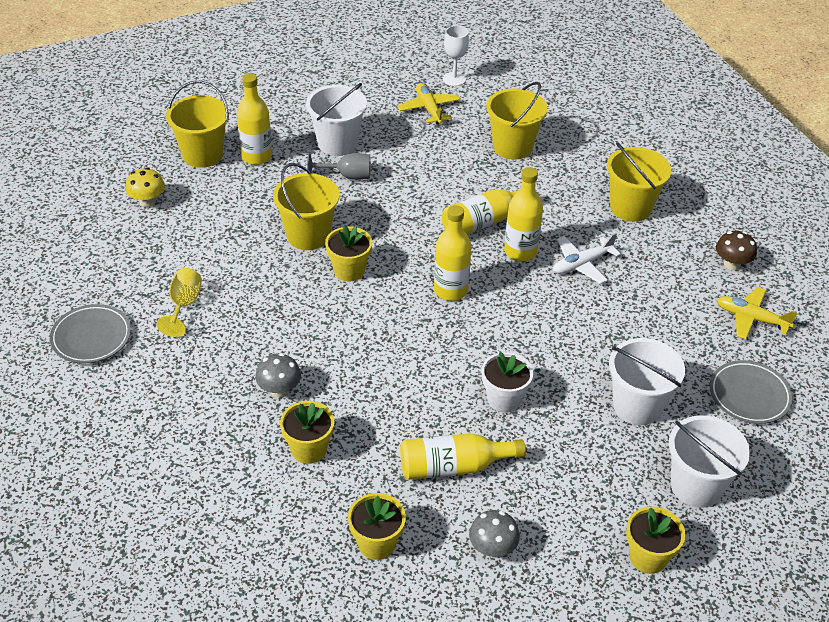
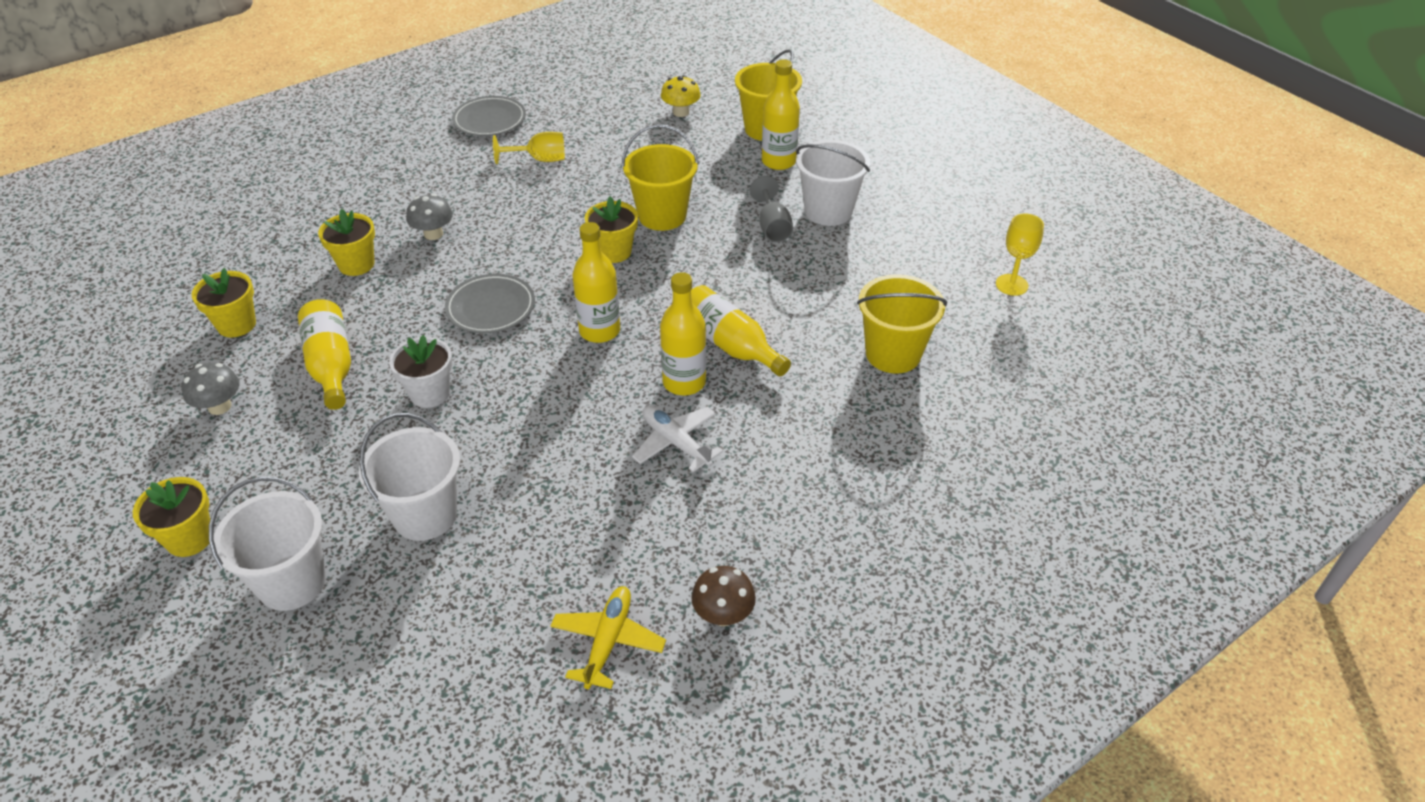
camera: 80 degrees right, 0 degrees up
yellow plane [397,83,460,124] -> none
white goblet [443,26,469,86] -> yellow goblet [996,213,1044,296]
yellow bucket [607,142,671,222] -> none
grey plate [710,360,793,424] -> grey plate moved to [445,274,535,334]

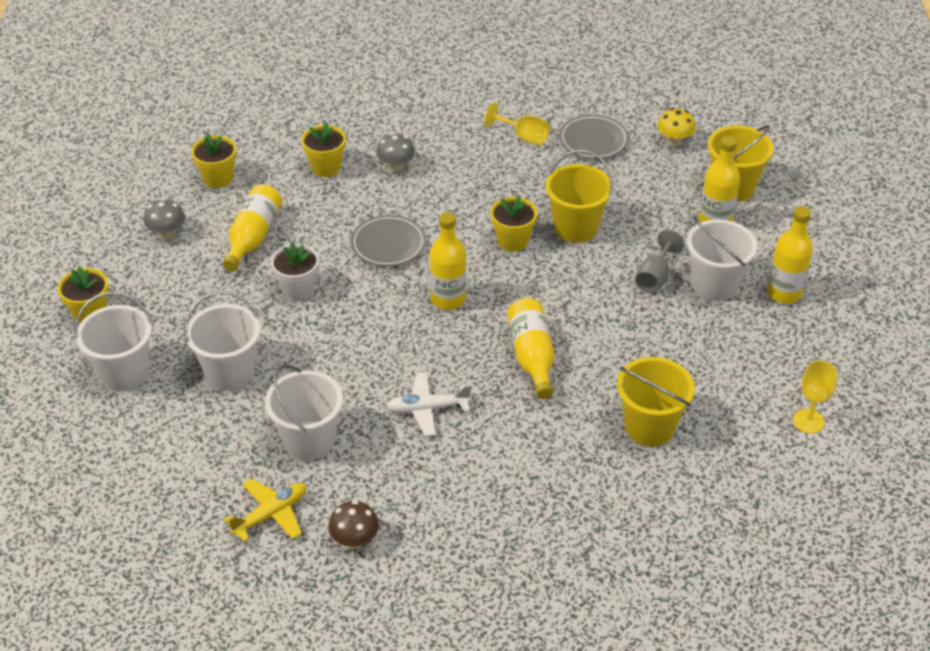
camera: 35 degrees right, 0 degrees up
grey plate [452,96,526,136] -> grey plate moved to [559,115,629,159]
white plane [632,406,723,472] -> white plane turned 90 degrees counterclockwise [386,372,471,436]
yellow bottle [660,272,706,395] -> yellow bottle moved to [767,206,813,304]
none -> white bucket [265,365,343,461]

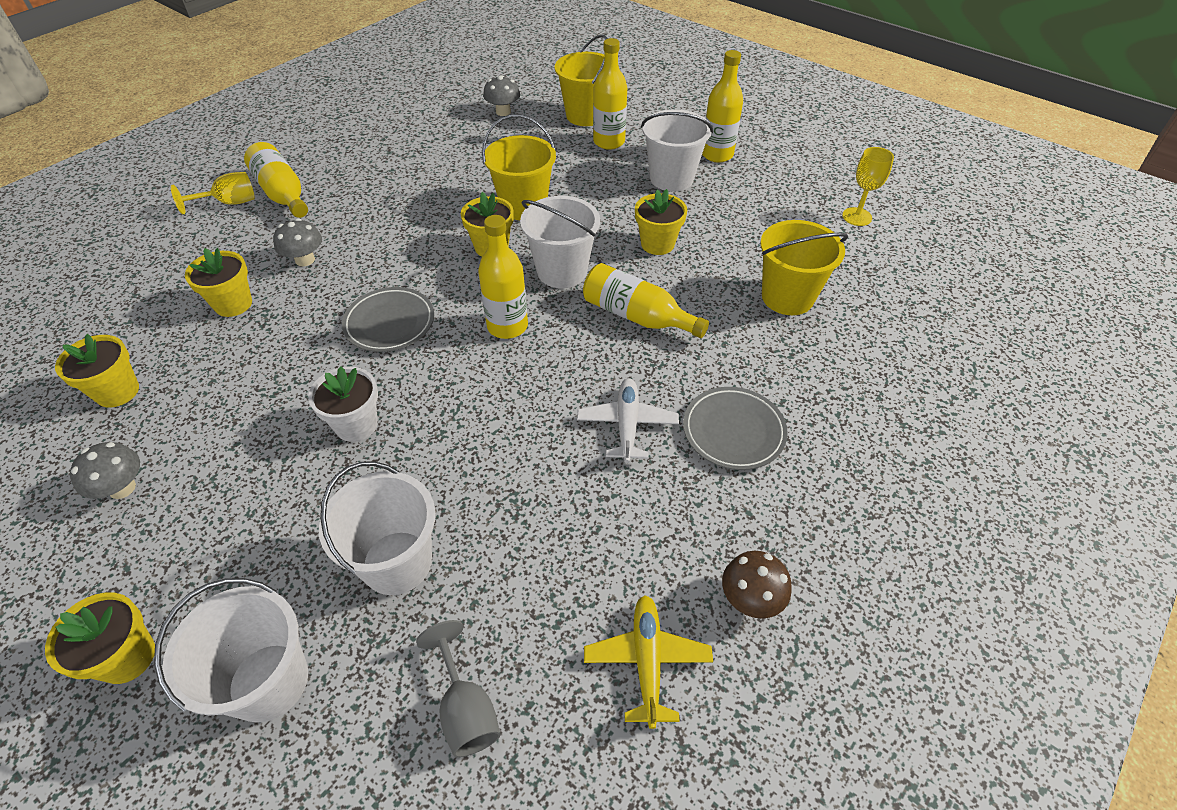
camera: 50 degrees left, 5 degrees up
yellow bottle [222,184,282,271] -> yellow bottle moved to [244,142,308,218]
white bucket [265,365,343,461] -> white bucket moved to [520,196,600,288]
white plane [386,372,471,436] -> white plane turned 150 degrees clockwise [577,378,679,463]
yellow goblet [484,103,550,145] -> yellow goblet moved to [171,172,255,214]
grey plate [559,115,629,159] -> grey plate moved to [683,387,788,470]
grey goblet [635,230,684,293] -> grey goblet moved to [416,620,500,758]
yellow mushroom [657,108,696,146] -> grey mushroom [483,75,520,116]
none -> yellow flower pot [635,189,687,255]

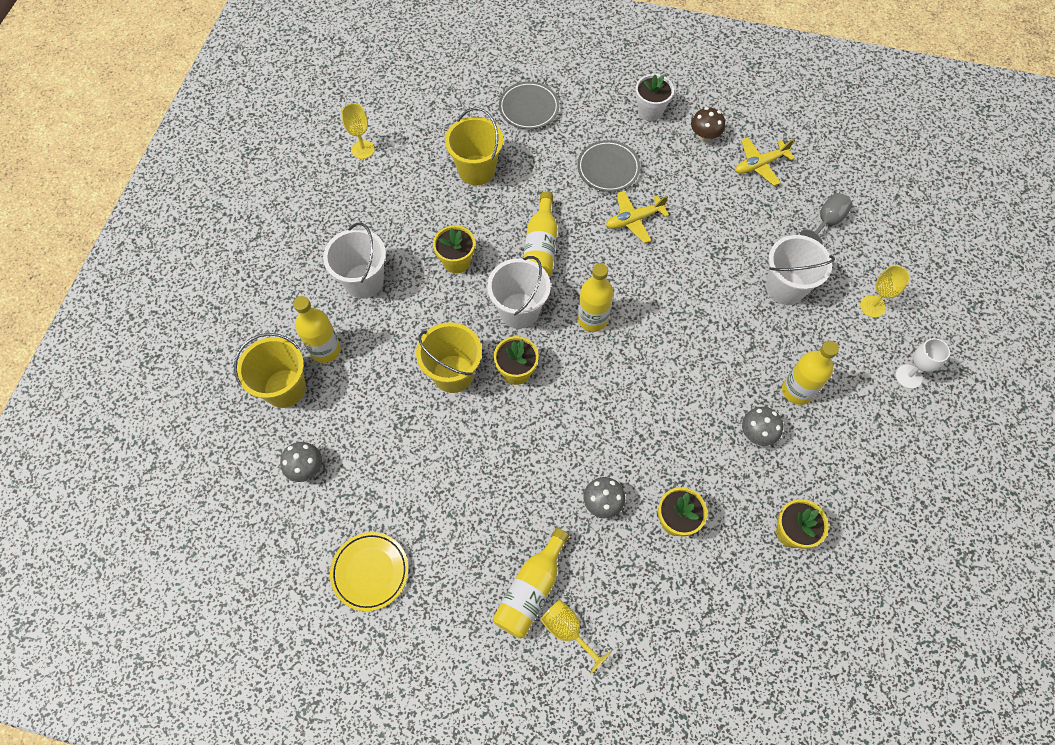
camera: 115 degrees left, 15 degrees up
yellow flower pot [45,592,155,684] -> white goblet [896,338,950,389]
grey mushroom [70,442,140,499] -> grey mushroom moved to [742,407,783,446]
white bucket [154,578,308,723] -> yellow goblet [860,265,910,318]
white flower pot [308,366,378,442] -> white flower pot moved to [635,74,674,121]
grey plate [342,287,434,352] -> grey plate moved to [499,81,559,129]
white plane [577,378,679,463] -> yellow plane [606,191,669,243]
yellow bottle [702,50,743,163] -> yellow bottle moved to [782,341,839,405]
none -> yellow plate [330,532,408,611]

